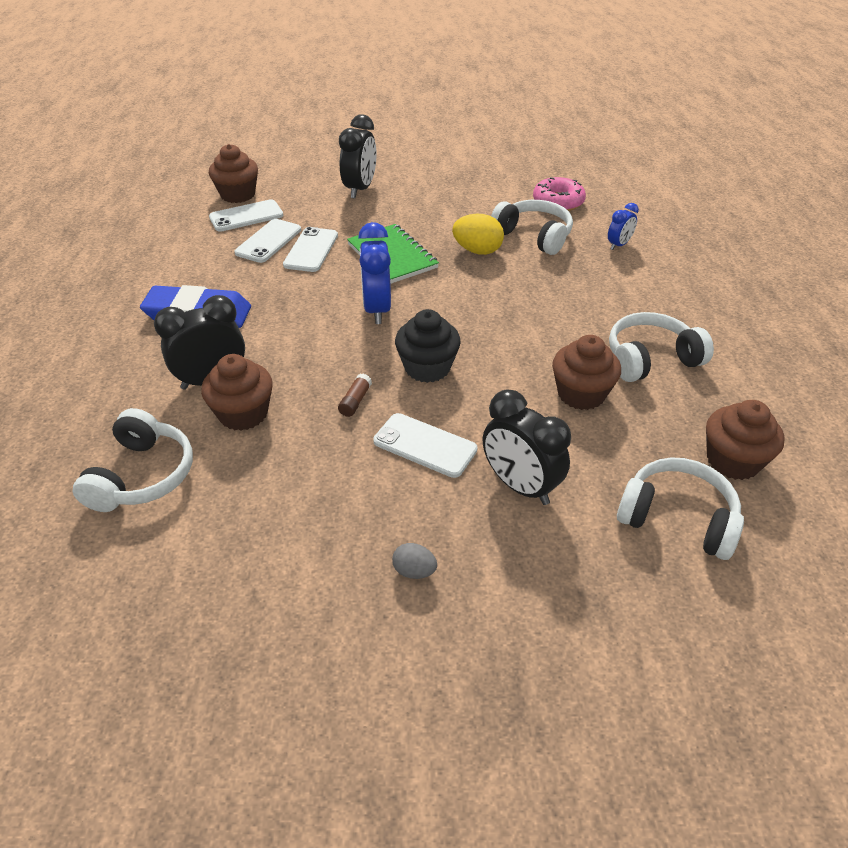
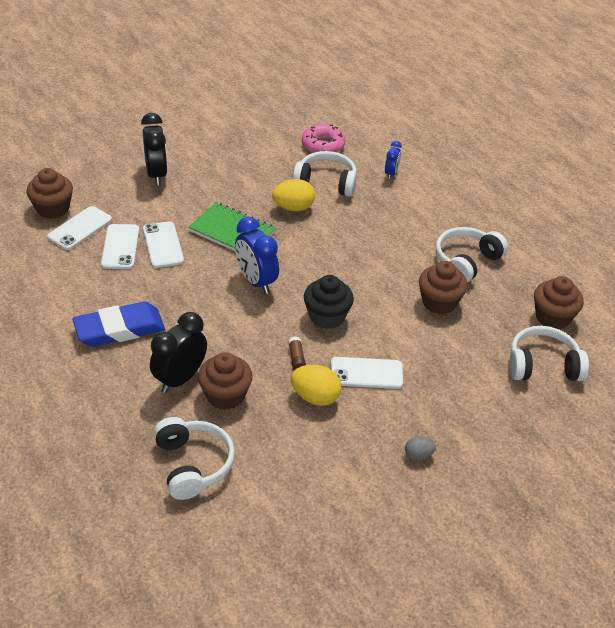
camera: 30 degrees left, 0 degrees up
black clock [483,389,571,505] -> none
none -> yellow egg [291,365,342,406]

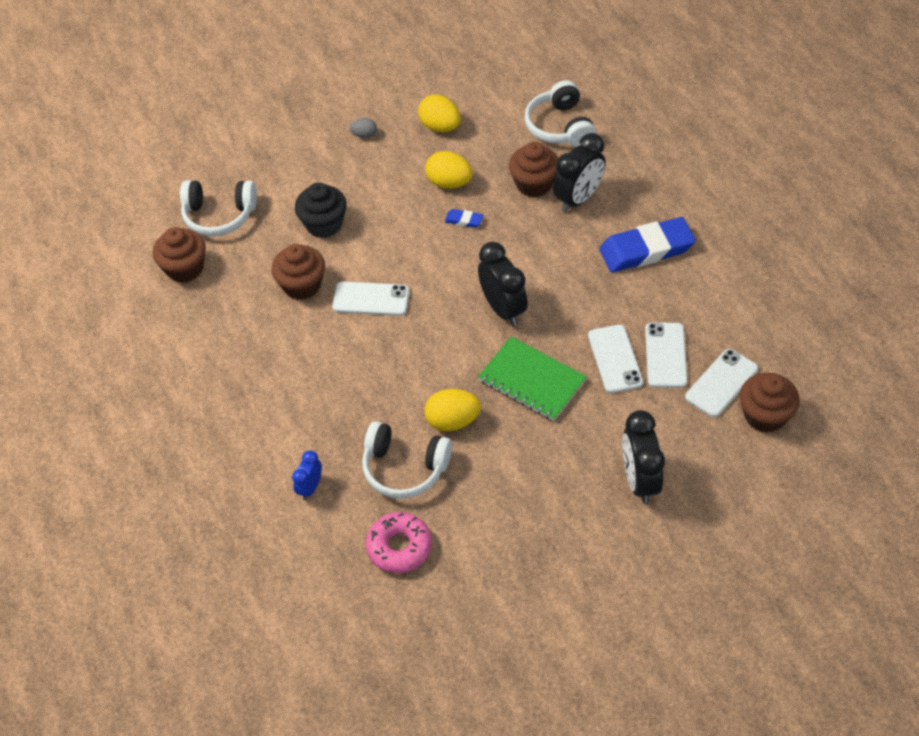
camera: 170 degrees left, 10 degrees up
blue clock [235,217,279,294] -> black clock [478,242,528,326]
brown glue stick [288,336,306,370] -> blue eraser [445,209,484,228]
black cupcake [304,275,354,329] -> black cupcake moved to [295,183,347,238]
white phone [331,357,403,389] -> white phone moved to [332,282,410,316]
white headphones [435,227,508,283] -> none
none -> yellow egg [418,94,461,132]

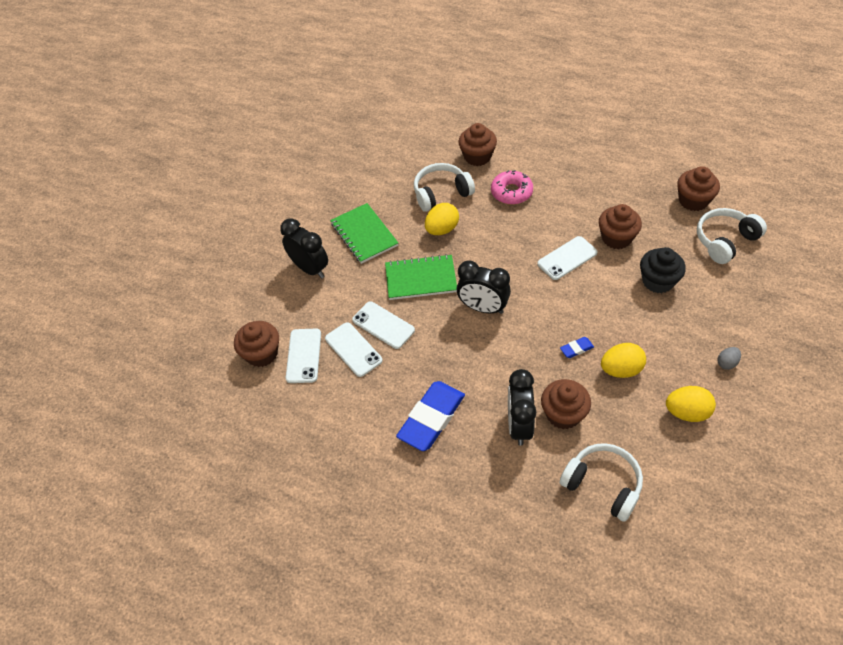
camera: 140 degrees right, 0 degrees up
blue clock [292,451,322,500] -> brown cupcake [458,123,497,166]
pink donut [366,512,432,573] -> pink donut moved to [491,170,533,205]
none -> green notebook [330,203,398,264]

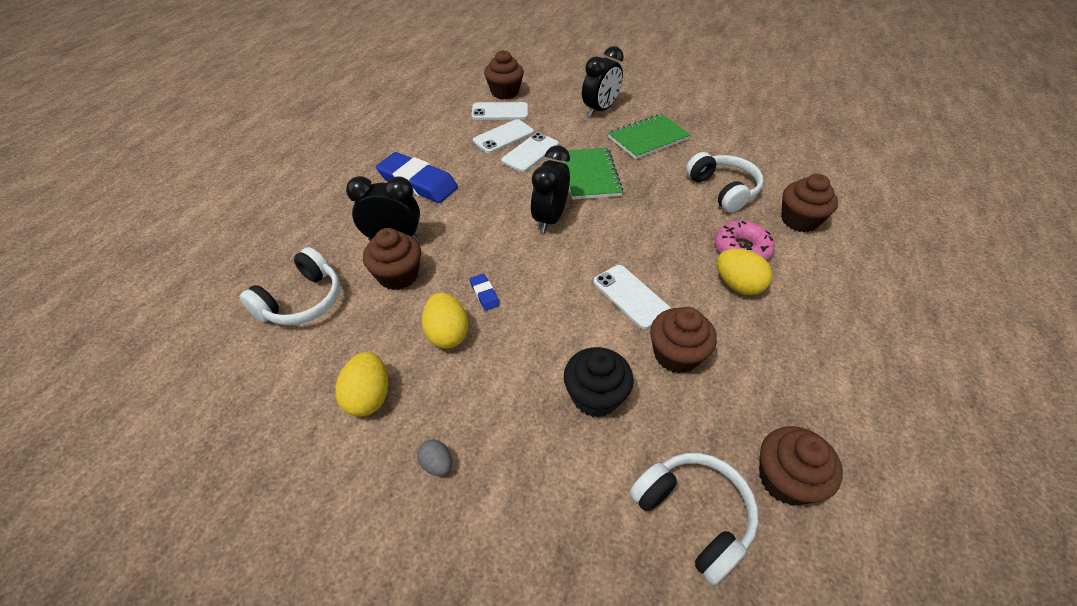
camera: 85 degrees right, 5 degrees down
yellow egg [425,203,459,235] -> yellow egg moved to [717,249,773,295]

